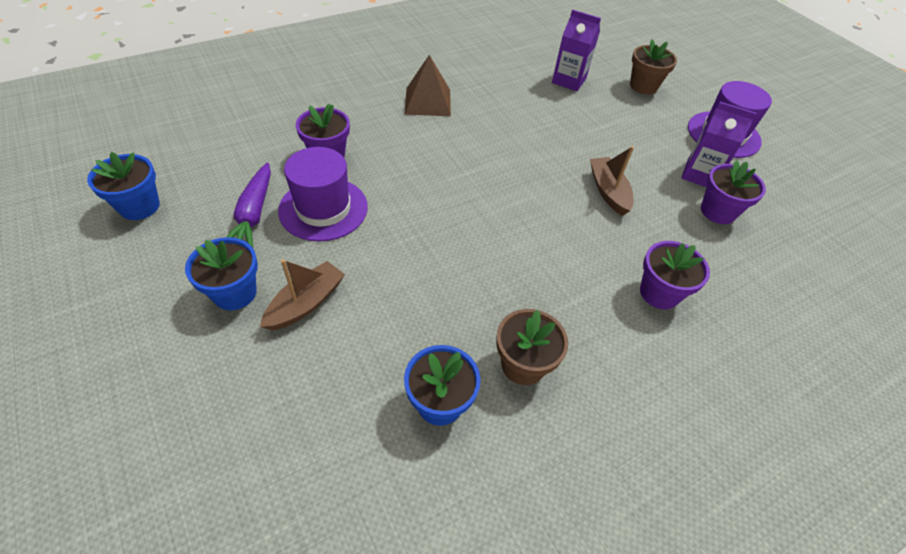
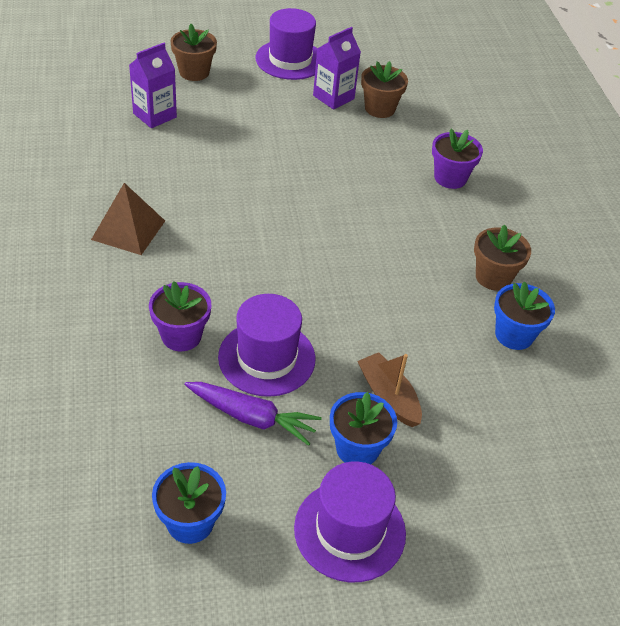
camera: 70 degrees left, 5 degrees down
brown boat [590,146,634,216] -> none
purple flower pot [701,160,766,224] -> brown flower pot [361,61,408,118]
none -> purple hat [294,461,406,582]

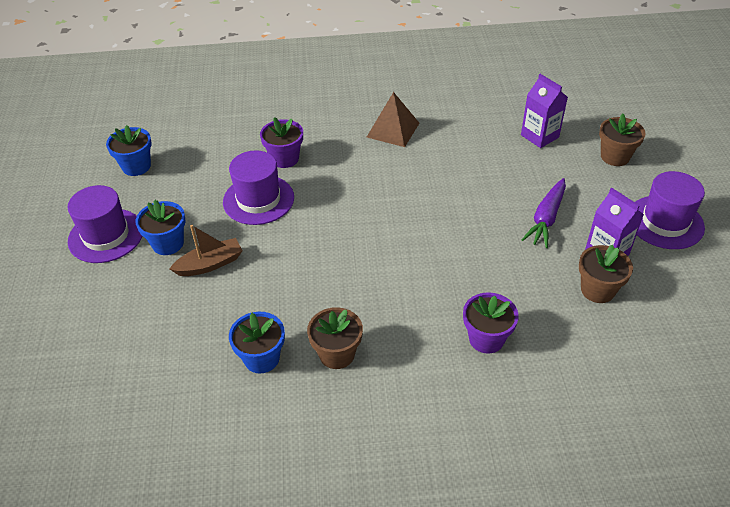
camera: 100 degrees right, 0 degrees up
purple carrot [184,382,322,446] -> purple carrot moved to [522,178,566,248]

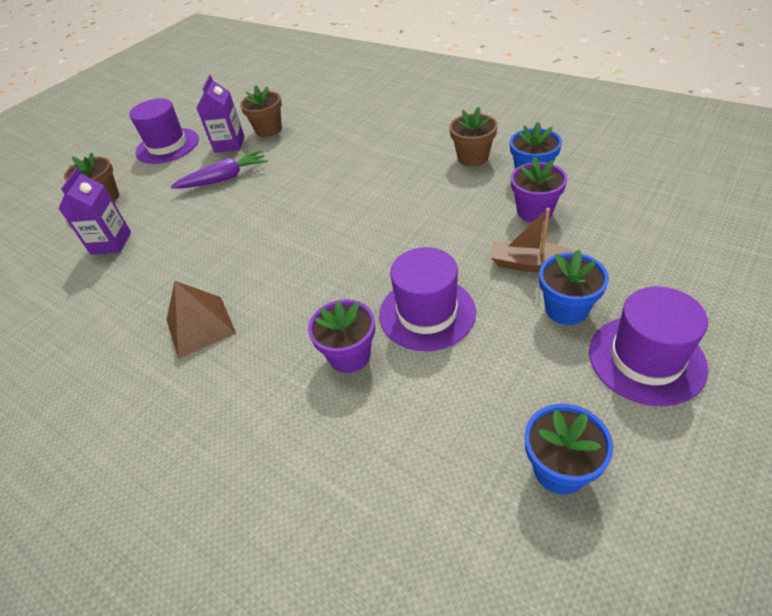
camera: 135 degrees left, 0 degrees up
purple flower pot [463,292,519,354] -> purple flower pot moved to [511,157,567,223]

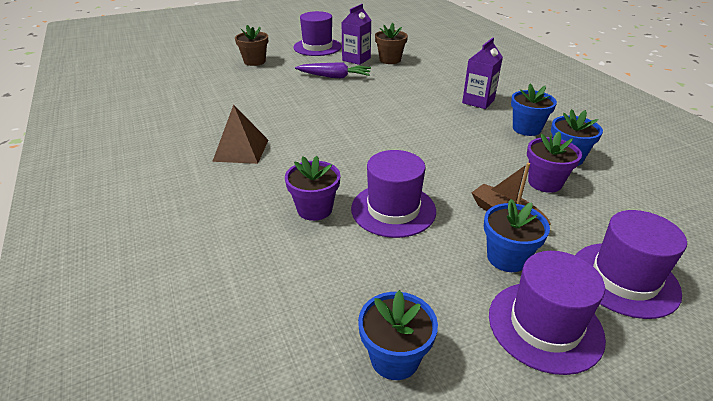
camera: 25 degrees right, 10 degrees down
purple carton [58,168,131,255] -> purple carton moved to [462,37,503,109]
brown flower pot [449,107,498,167] -> blue flower pot [511,84,557,136]
none -> purple hat [575,210,687,319]

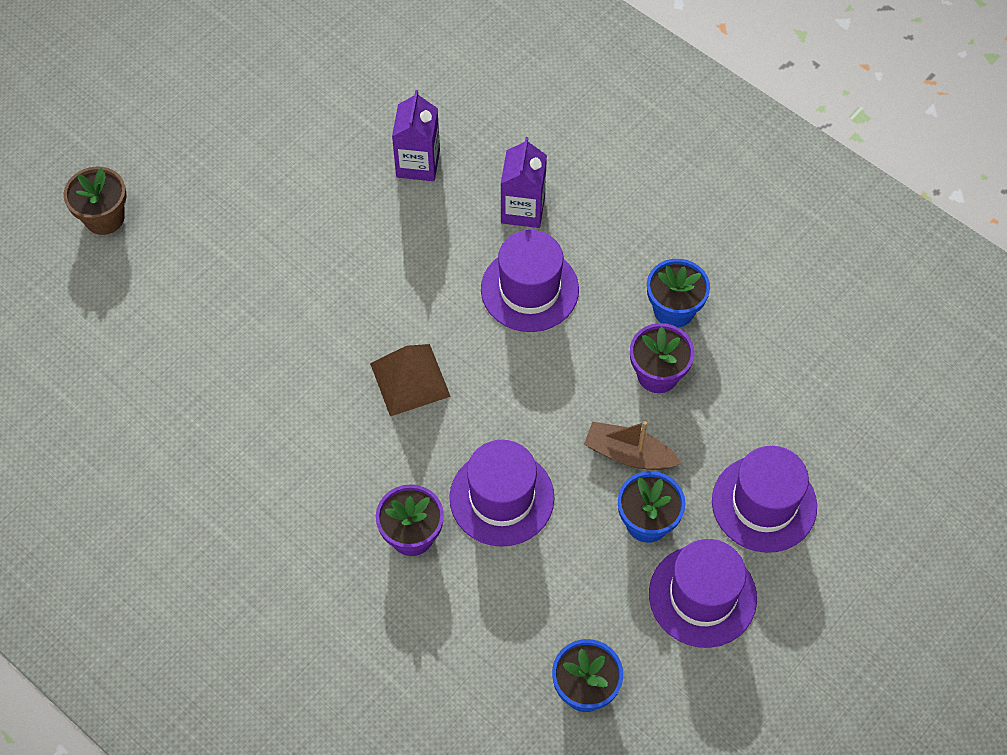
camera: 25 degrees left, 25 degrees up
brown pyramid [212,104,268,164] -> brown pyramid moved to [370,344,451,416]
purple hat [293,11,342,56] -> purple hat moved to [481,230,579,332]
purple carrot [295,62,371,79] -> none
purple carton [341,4,371,65] -> purple carton moved to [392,90,440,181]
brown flower pot [375,23,408,64] -> none
blue flower pot [511,84,557,136] -> none

